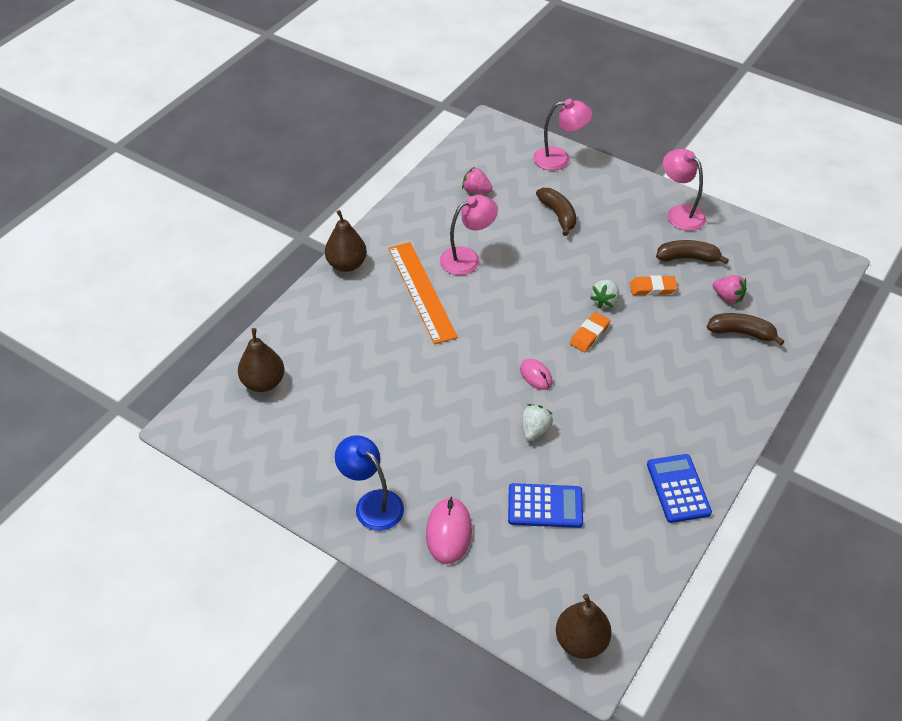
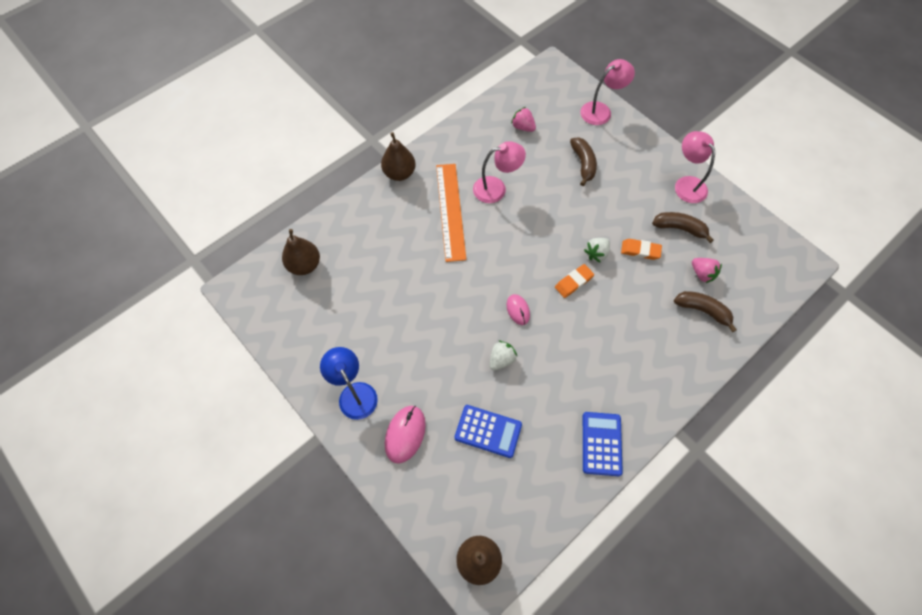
camera: 15 degrees right, 15 degrees up
pink lamp [533,99,593,170] -> pink lamp turned 45 degrees counterclockwise [580,59,635,125]

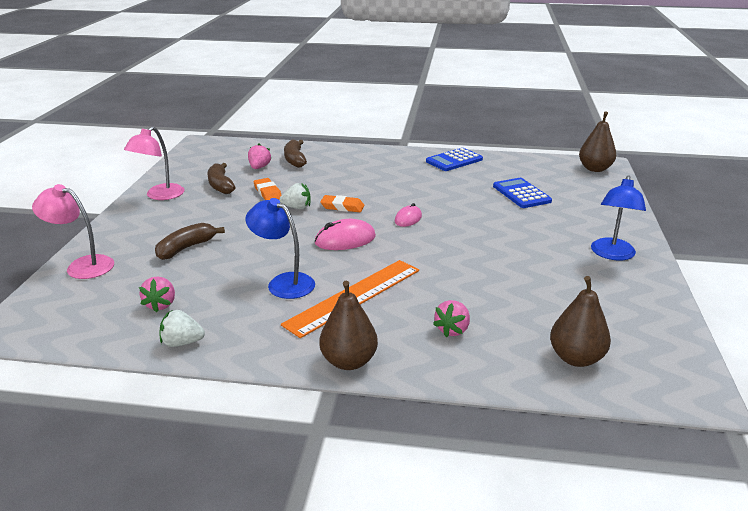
camera: 130 degrees left, 35 degrees down
pink mouse [385,405,426,464] -> pink mouse moved to [315,219,376,250]
pink lamp [473,141,526,203] -> blue lamp [245,198,315,299]
white strawberry [489,341,518,371] -> white strawberry moved to [159,310,205,347]
none -> pink strawberry [433,300,470,337]

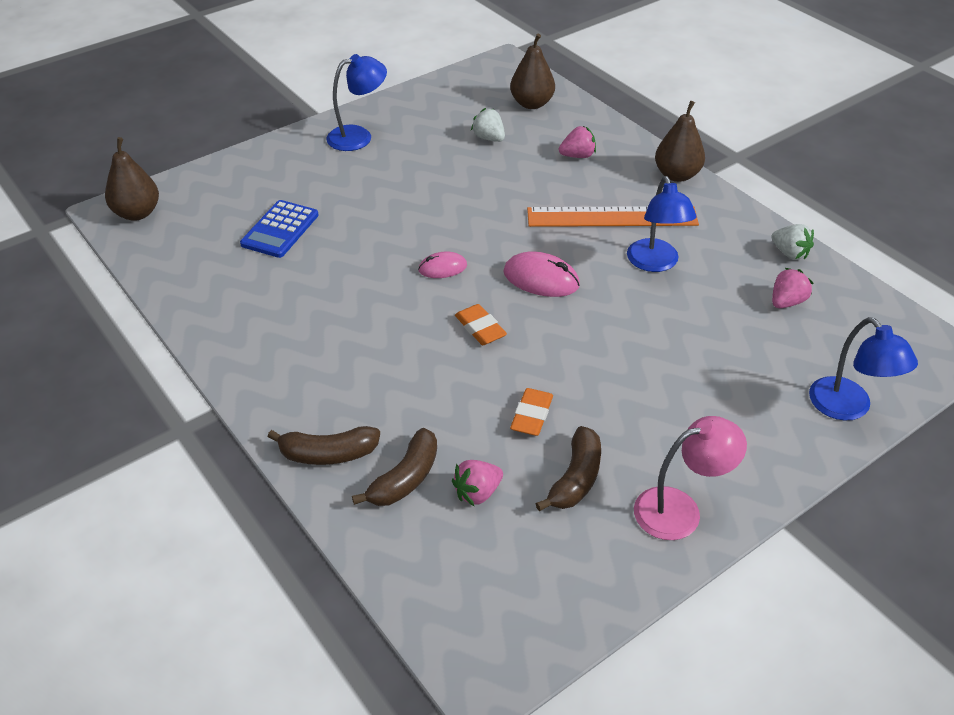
camera: 135 degrees left, 15 degrees up
pink lamp [32,184,114,279] -> blue lamp [809,317,918,420]
brown banana [155,223,225,260] -> brown banana moved to [268,426,380,465]
white strawberry [280,183,310,209] -> white strawberry moved to [471,108,505,142]
blue calculator [426,148,483,171] -> none

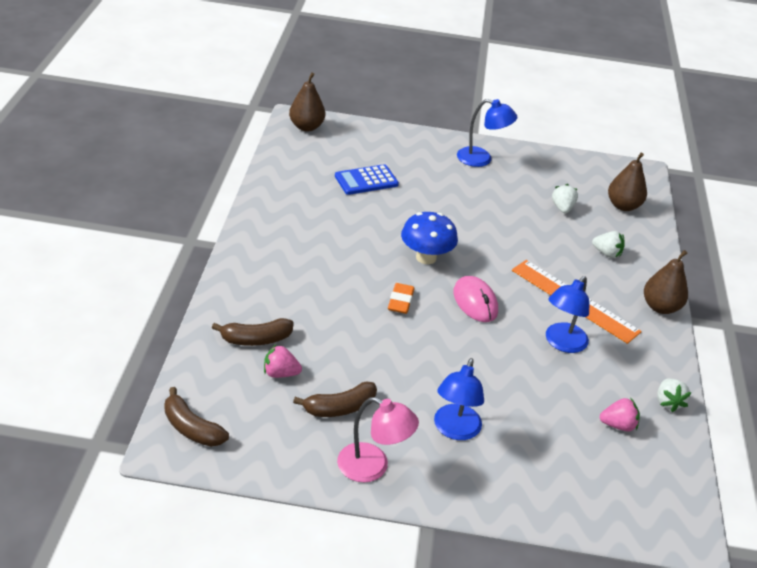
camera: 40 degrees right, 5 degrees down
brown banana [268,426,380,465] -> brown banana moved to [164,387,229,447]
pink mouse [418,252,467,278] -> blue mushroom [401,212,458,264]
orange eraser [510,388,553,436] -> none
pink strawberry [559,126,596,158] -> white strawberry [592,231,625,258]
blue lamp [809,317,918,420] -> blue lamp moved to [434,358,484,440]

